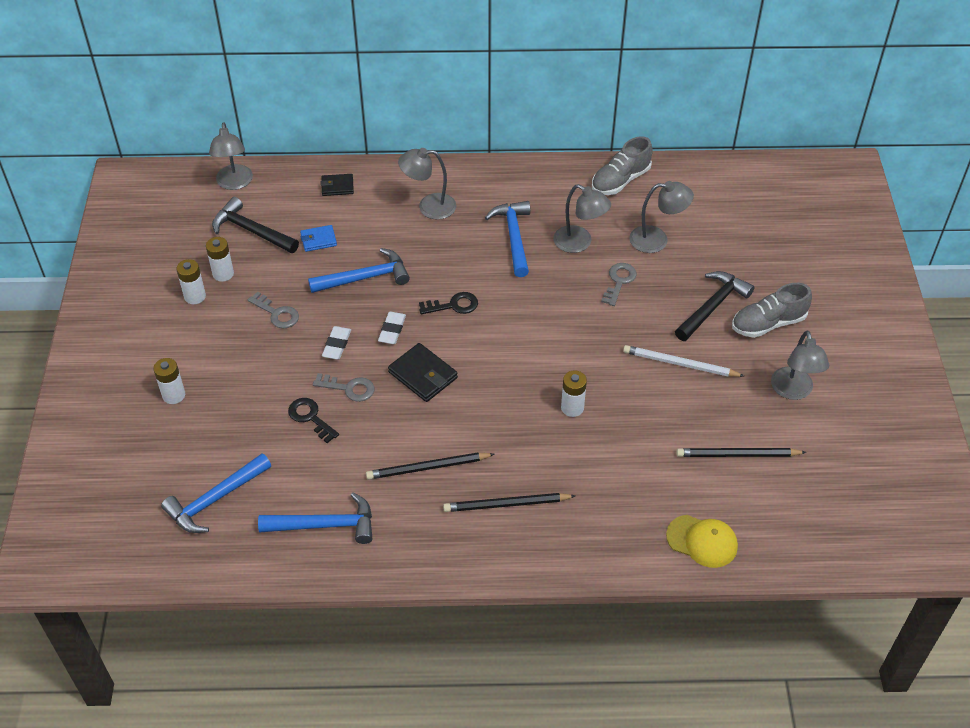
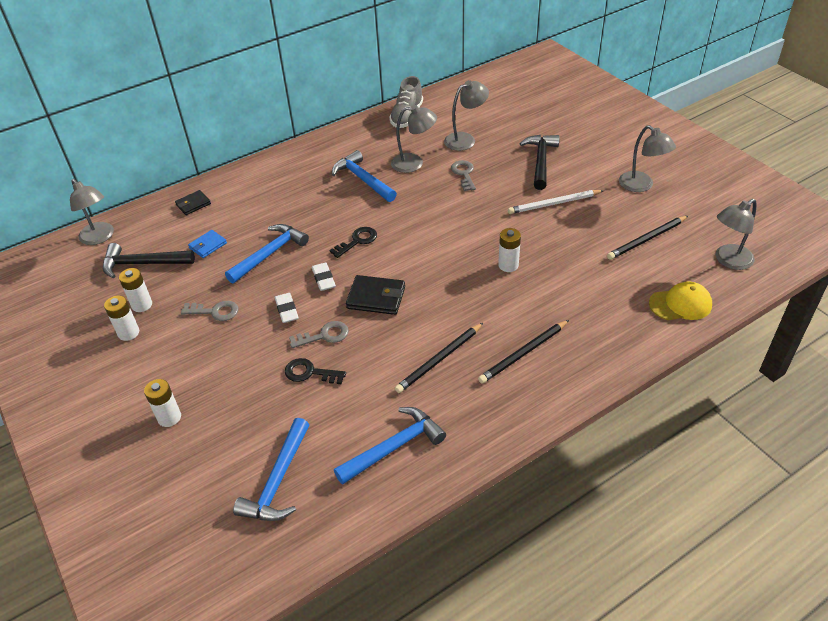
camera: 30 degrees left, 5 degrees down
grey lamp [398,148,457,220] -> grey lamp moved to [716,199,757,270]
grey shoe [732,283,812,338] -> none

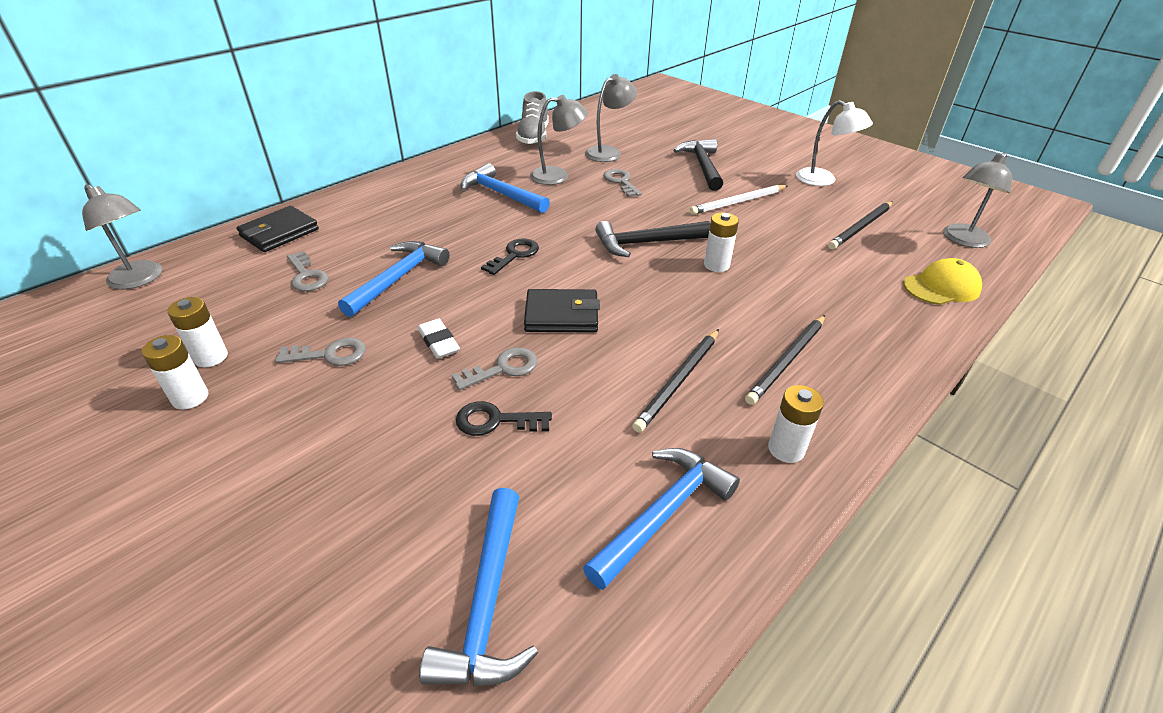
camera: 15 degrees left, 5 degrees down
black hammer [103,243,195,278] -> black hammer moved to [595,221,710,257]
white battery [144,379,181,427] -> white battery moved to [768,385,824,463]
black wallet [175,190,211,215] -> black wallet [237,206,319,252], size x1.58
blue wallet [188,230,227,258] -> grey key [287,251,328,291]
white eraser [312,263,336,291] -> none
grey lamp [619,125,676,192] -> white lamp [796,100,873,186]

